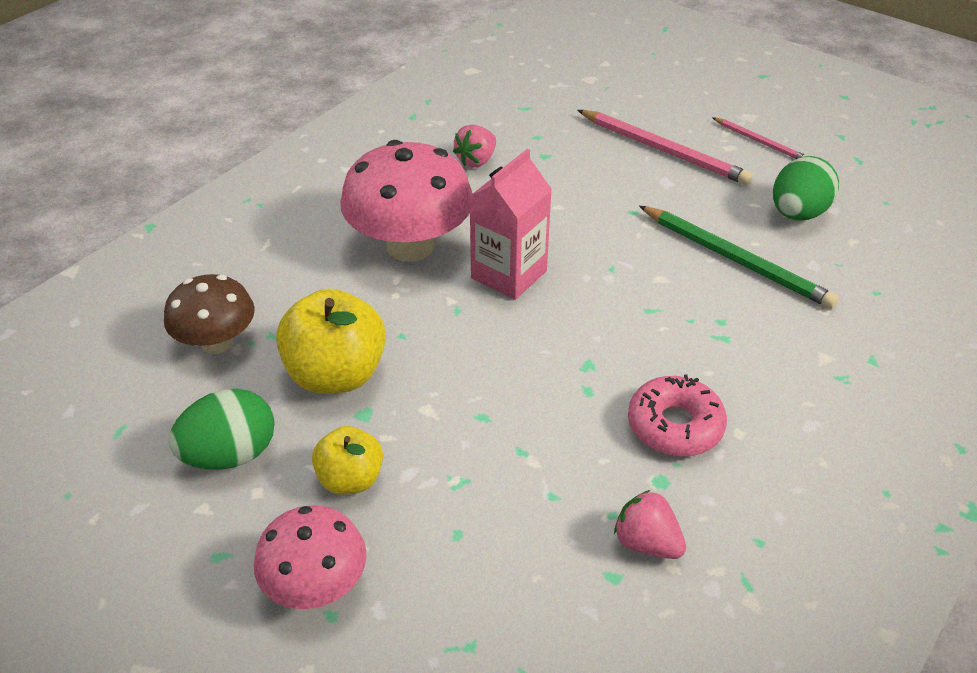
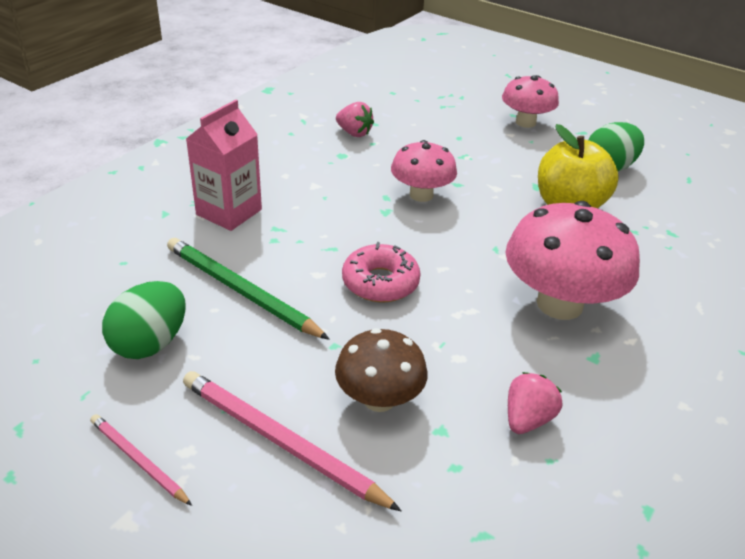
camera: 175 degrees right, 5 degrees down
brown mushroom [164,274,255,354] -> brown mushroom moved to [335,328,428,412]
yellow apple [312,426,383,495] -> none
pink carton [469,149,552,300] -> pink carton moved to [186,99,262,231]
pink donut [628,374,727,456] -> pink donut moved to [342,242,421,302]
none -> pink mushroom [391,140,457,202]

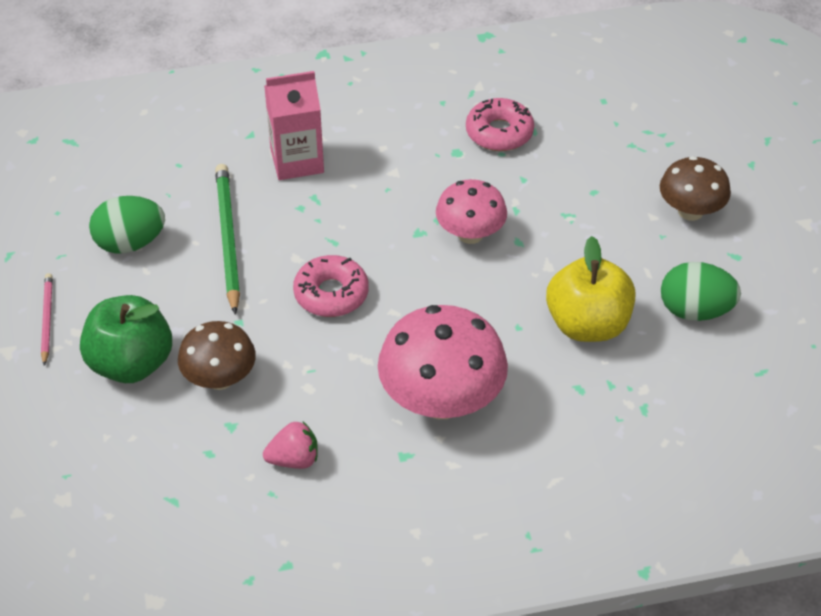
camera: 45 degrees right, 10 degrees up
pink pencil [183,371,401,511] -> green apple [80,295,172,383]
pink strawberry [336,102,374,137] -> pink donut [466,98,534,151]
pink mushroom [502,75,559,128] -> brown mushroom [660,156,731,221]

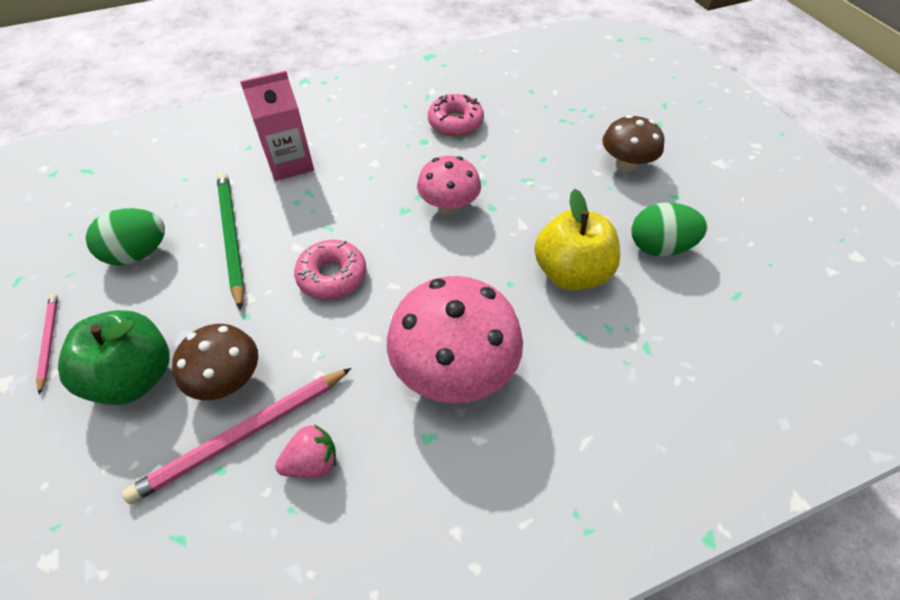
camera: 10 degrees left, 5 degrees up
none -> pink pencil [122,368,352,504]

